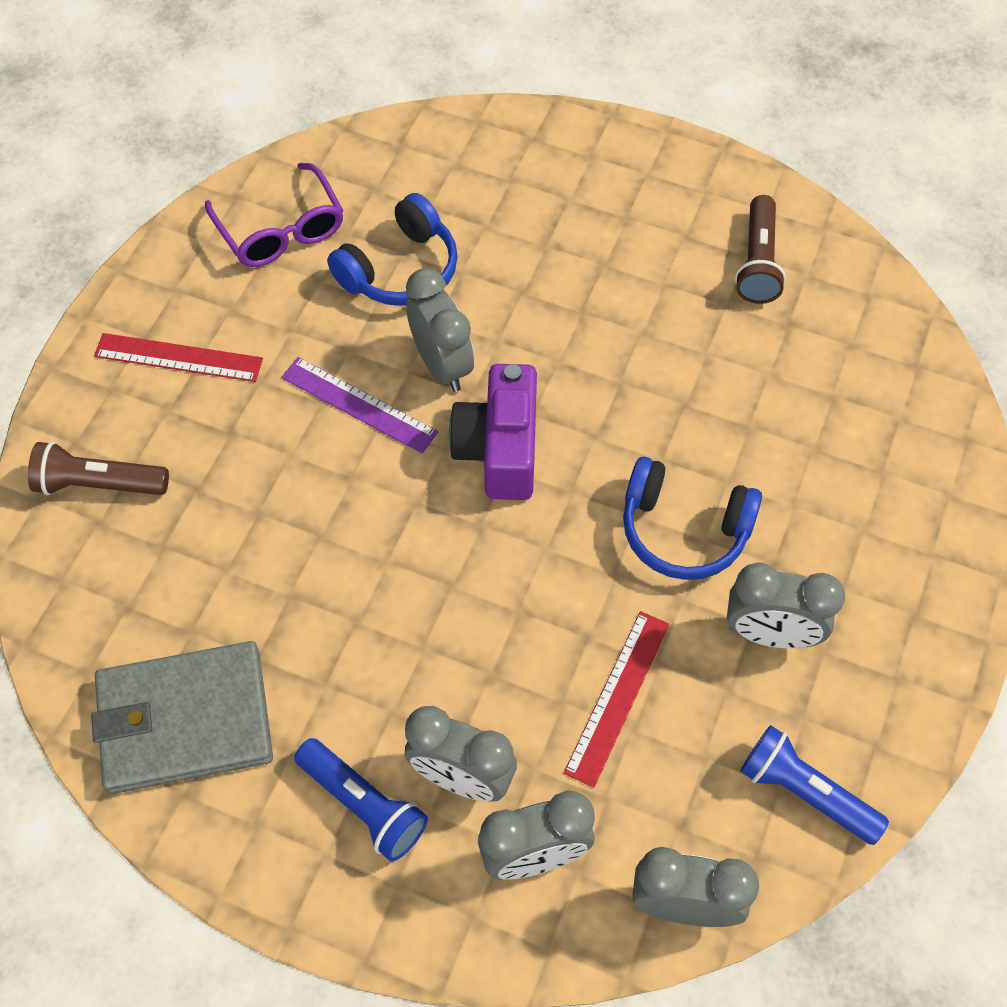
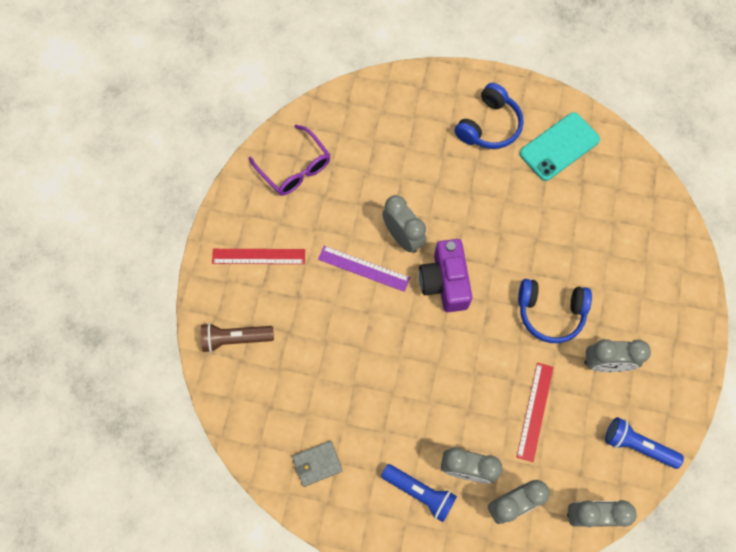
camera: 10 degrees left, 10 degrees up
grey wallet [91,641,273,794] -> grey wallet [292,441,343,487], size x0.50
blue headphones [327,193,458,306] -> blue headphones moved to [455,83,524,149]
brown flashlight [735,195,786,304] -> turquoise phone [519,112,600,181]

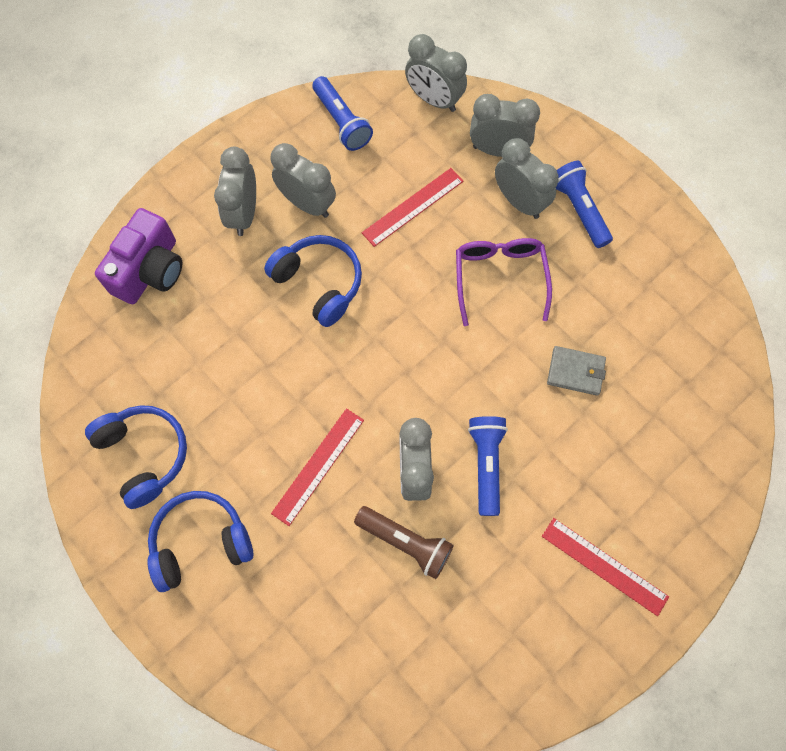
camera: 145 degrees left, 0 degrees up
brown flashlight [201,323,274,353] -> brown flashlight moved to [354,506,454,579]
purple glasses [248,125,330,196] -> purple glasses moved to [456,238,552,326]
grey wallet [292,441,343,487] -> grey wallet moved to [547,346,606,396]
purple ruler [318,246,410,292] -> blue flashlight [468,416,508,516]
purple camera [419,239,472,312] -> purple camera moved to [95,208,182,304]
turquoise phone [519,112,600,181] -> blue headphones [85,405,187,509]
none -> grey clock [214,147,256,236]
none -> red ruler [271,408,364,526]

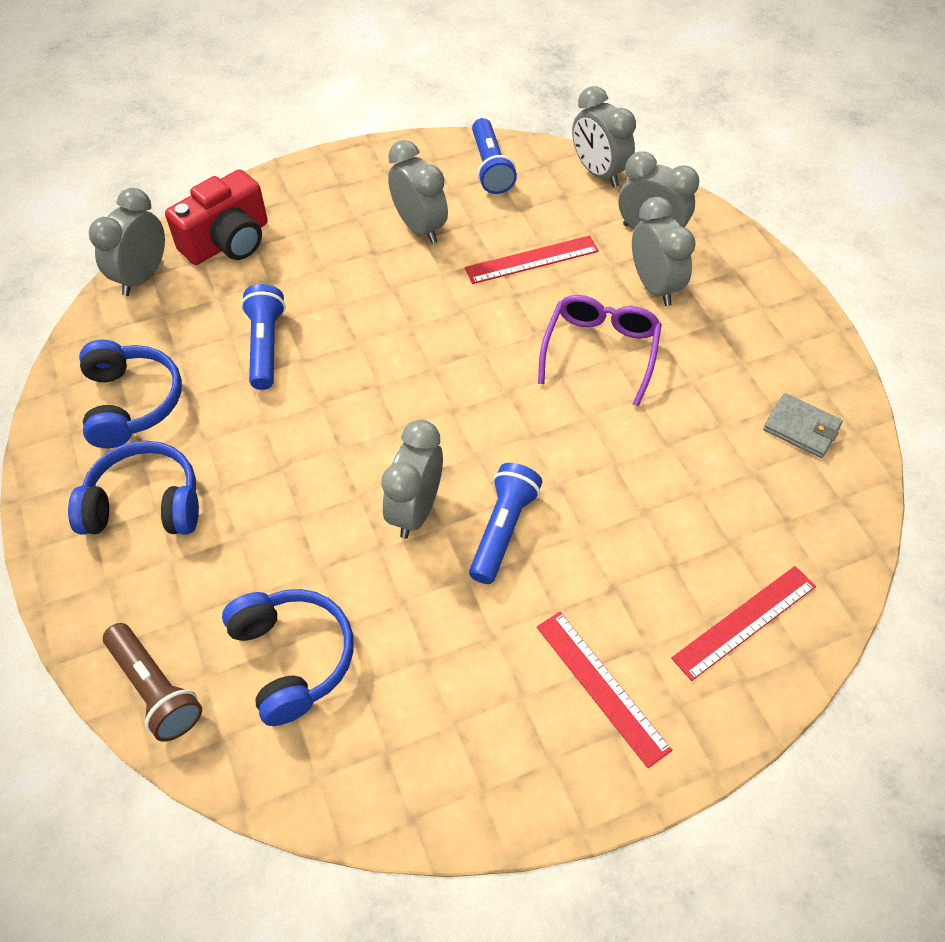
camera: 20 degrees right, 15 degrees down
purple camera [95,208,182,304] -> red camera [165,169,268,265]
grey clock [214,147,256,236] -> grey clock moved to [89,188,165,296]
blue headphones [264,235,362,327] -> blue headphones moved to [222,589,353,726]
red ruler [271,408,364,526] -> red ruler moved to [671,566,816,681]
brown flashlight [354,506,454,579] -> brown flashlight moved to [103,623,202,742]
grey wallet [547,346,606,396] -> grey wallet moved to [763,393,843,458]
blue flashlight [556,161,613,248] -> blue flashlight moved to [241,284,286,390]

